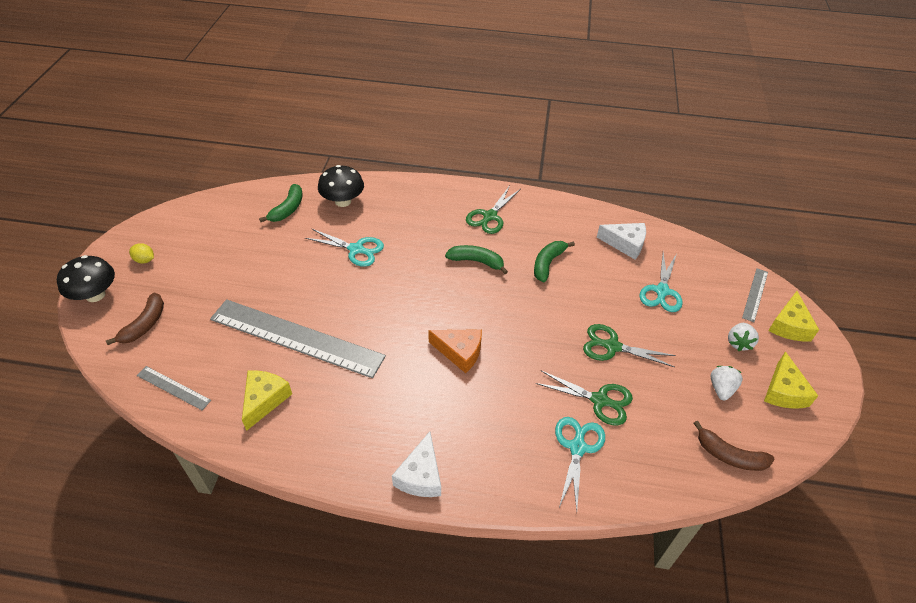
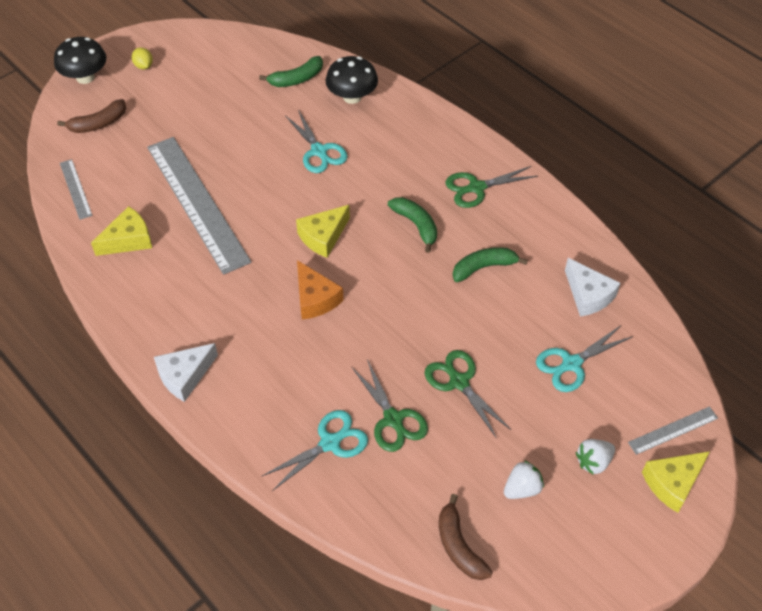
camera: 40 degrees right, 5 degrees up
yellow cheese [764,351,818,408] -> yellow cheese moved to [296,205,350,258]

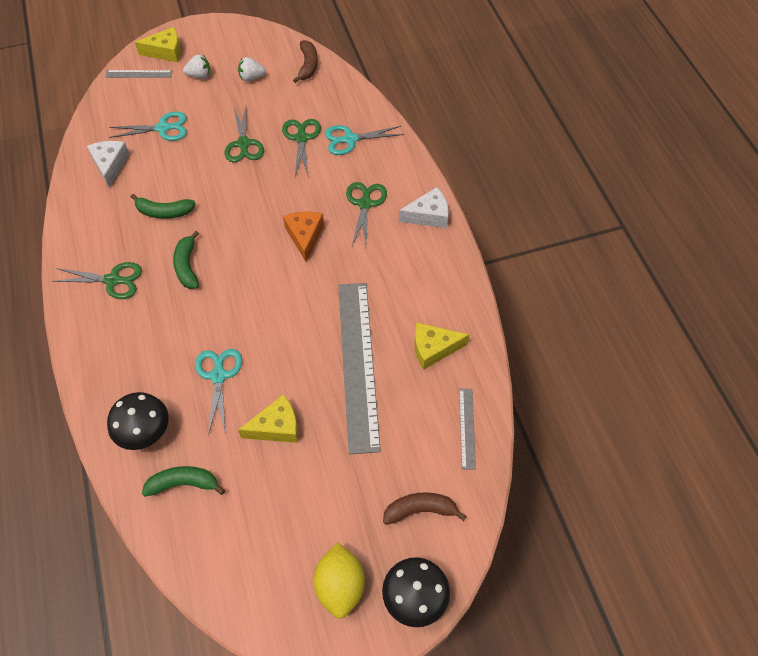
camera: 155 degrees left, 5 degrees up
yellow lemon [132,47,153,69] -> yellow lemon [313,542,365,619], size x1.93
yellow cheese [296,205,350,258] -> yellow cheese moved to [238,394,298,443]
none -> green scissors [346,182,387,246]

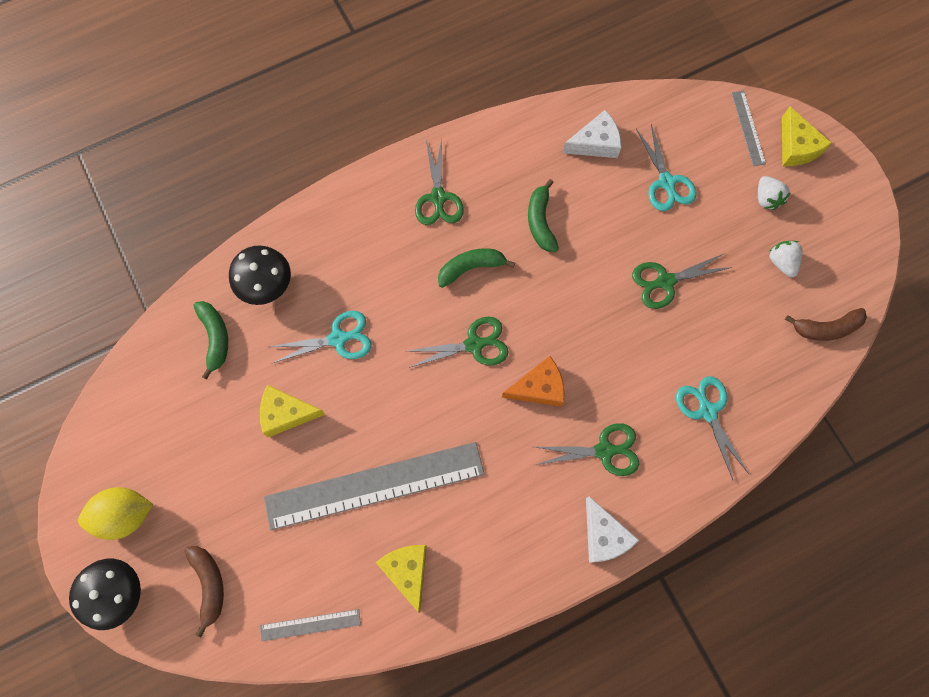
camera: 80 degrees right, 15 degrees up
yellow cheese [238,394,298,443] -> yellow cheese turned 120 degrees clockwise [260,385,326,437]
green scissors [282,119,321,178] -> green scissors moved to [407,317,509,368]

